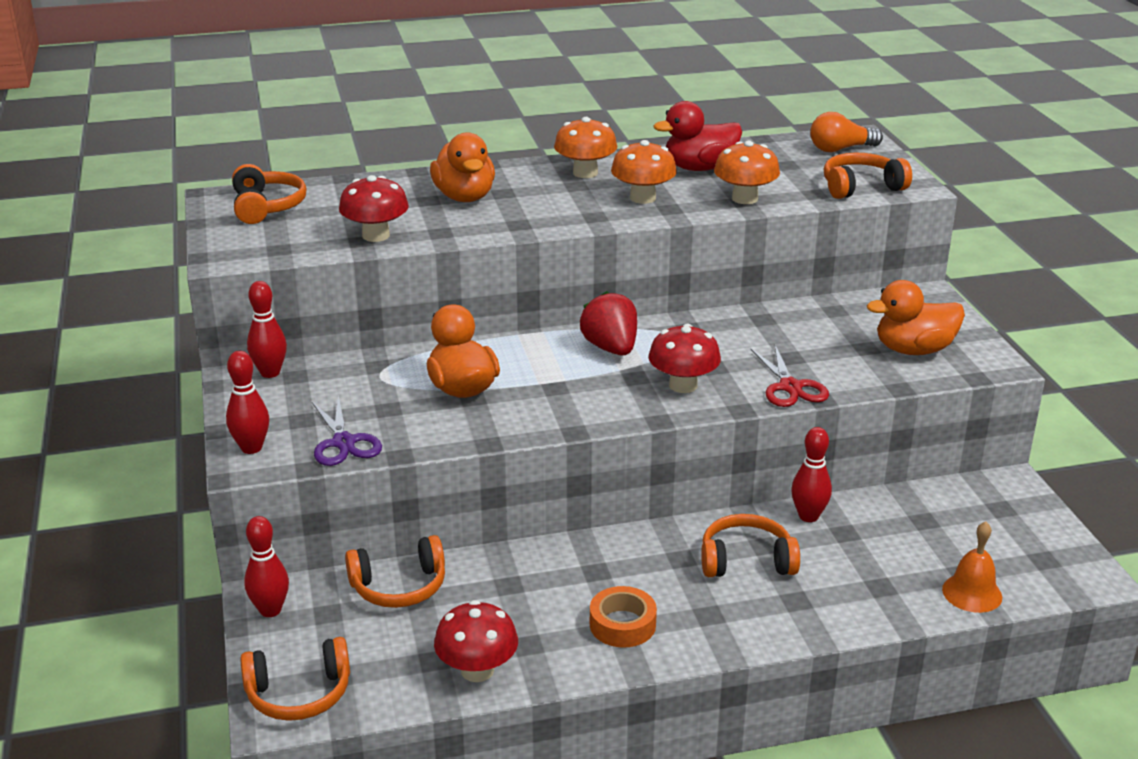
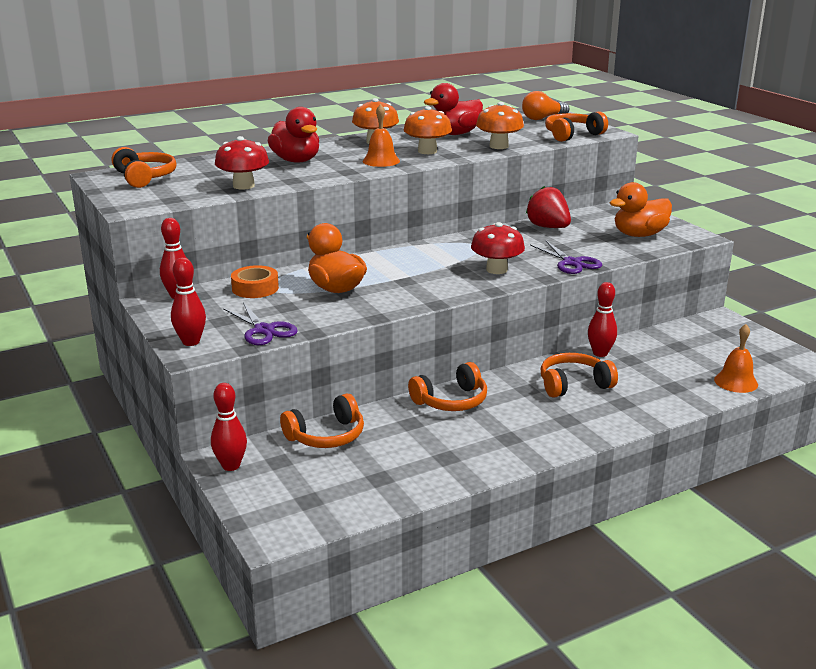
camera: 15 degrees left, 5 degrees down
orange headphones [240,637,350,721] -> orange headphones moved to [408,362,487,411]
orange duck [430,132,495,202] -> red duck [268,107,319,163]
red mushroom [434,600,518,682] -> none
red strawberry [580,291,637,356] -> red strawberry moved to [526,186,571,228]
orange tape [590,586,657,648] -> orange tape moved to [231,265,279,298]
red scissors [750,345,829,407] -> purple scissors [530,241,602,274]
none -> orange bell [363,104,400,167]

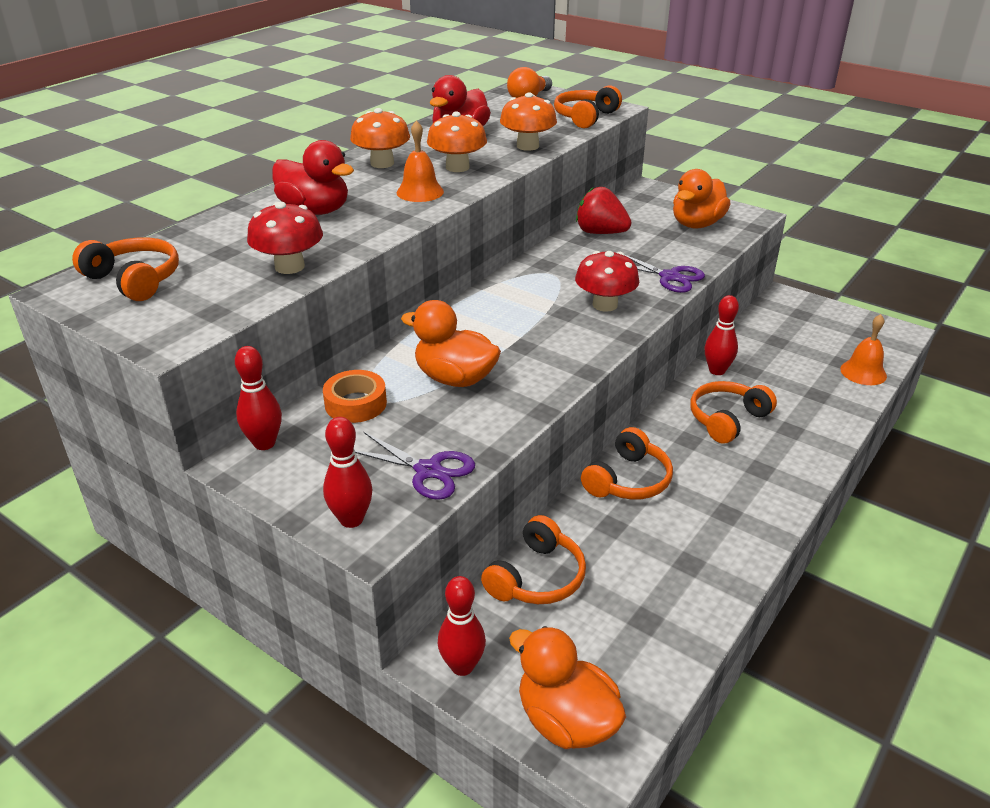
camera: 25 degrees left, 10 degrees up
none -> orange duck [509,626,626,749]

